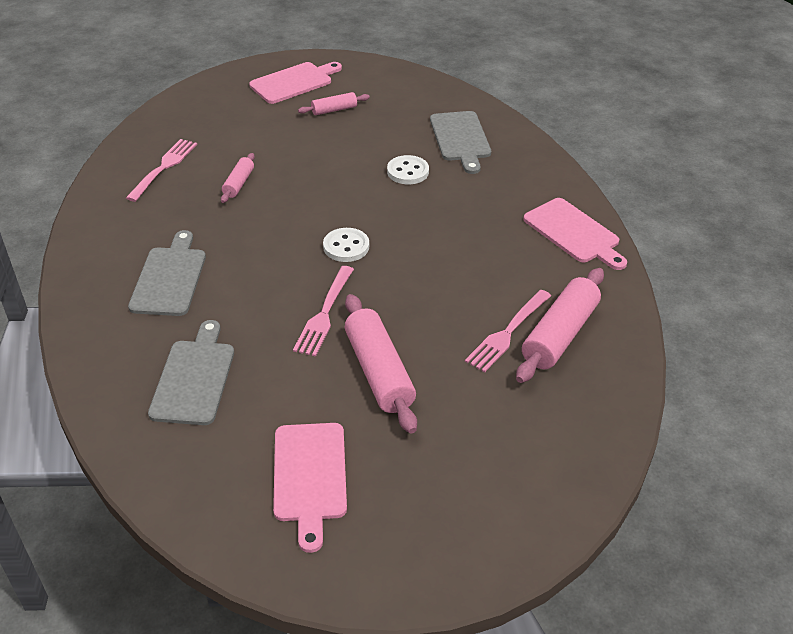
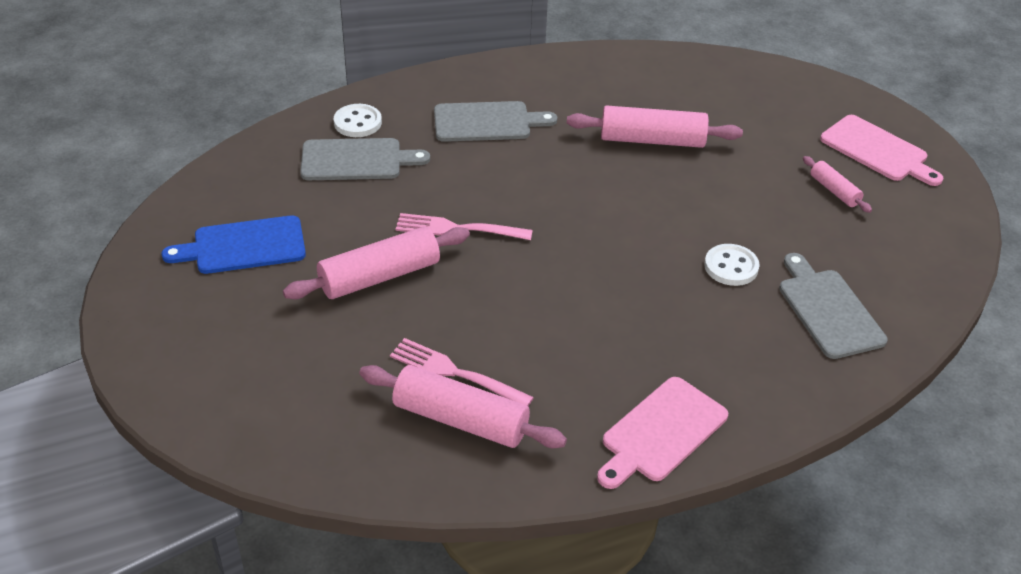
camera: 80 degrees right, 0 degrees up
pink fork [126,139,197,202] -> none
pink rolling pin [221,153,255,203] -> pink rolling pin [567,105,743,148], size x1.88
pink cutting board [273,423,347,553] -> blue cutting board [161,215,306,274]
white button [323,228,369,262] -> white button moved to [334,104,382,137]
grey cutting board [430,111,491,174] -> grey cutting board turned 90 degrees clockwise [779,253,888,359]

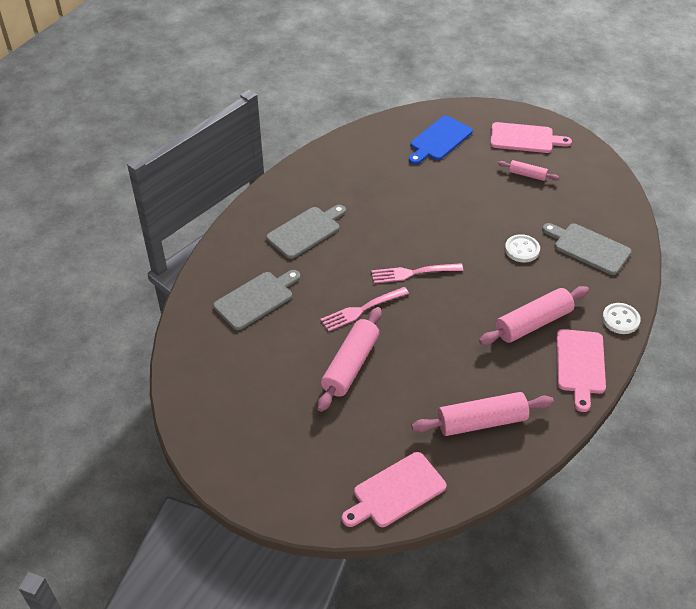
camera: 35 degrees left, 5 degrees up
blue cutting board [161,215,306,274] -> blue cutting board moved to [409,116,473,165]
white button [334,104,382,137] -> white button moved to [602,303,641,334]
pink fork [390,338,534,406] -> pink fork moved to [371,263,463,283]
pink rolling pin [567,105,743,148] -> pink rolling pin moved to [479,286,589,345]
none -> pink cutting board [342,452,446,527]

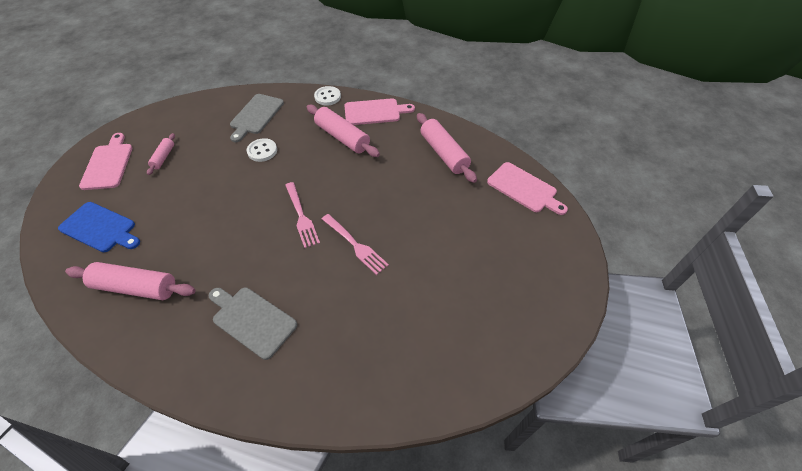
camera: 105 degrees left, 5 degrees up
grey cutting board [213,270,300,330] -> none
pink rolling pin [317,307,382,412] -> pink rolling pin moved to [65,262,196,300]

